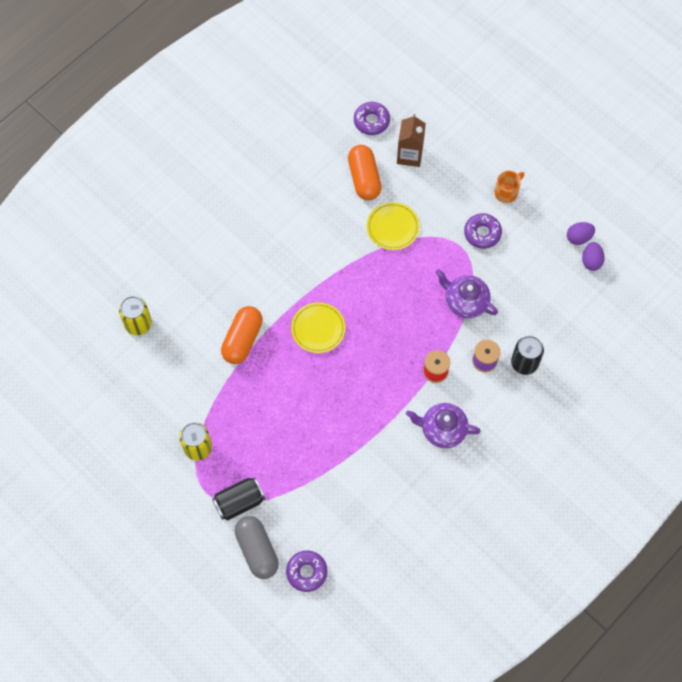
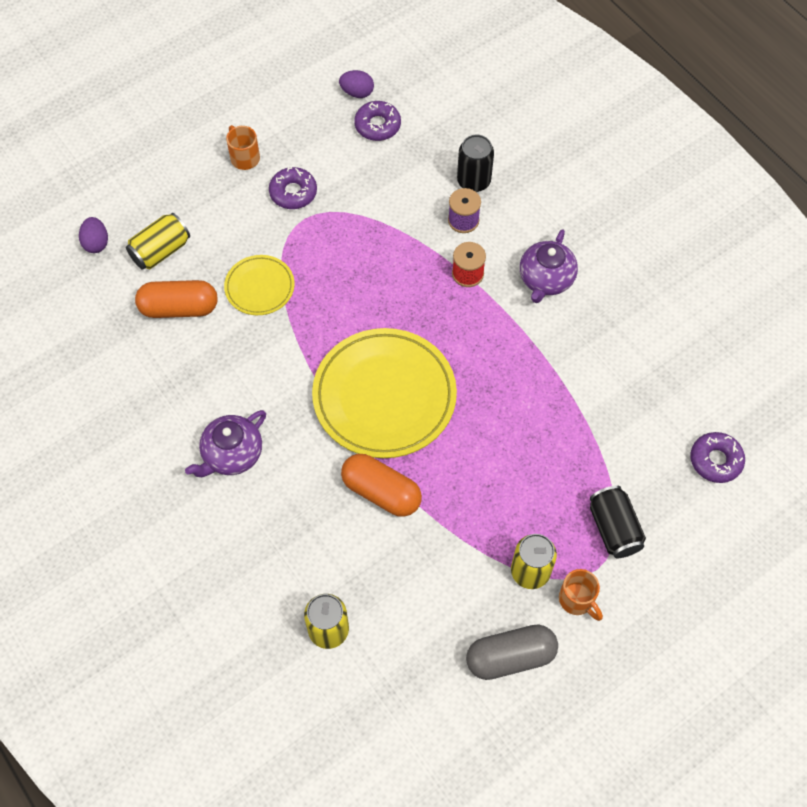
camera: 80 degrees left, 5 degrees down
grey capsule [235,516,279,579] -> grey capsule moved to [466,624,558,680]
yellow plate [291,302,346,353] -> yellow plate [312,328,457,458], size x1.96
purple donut [354,102,390,135] -> purple donut moved to [354,101,401,141]
brown carton [397,114,426,167] -> yellow can [126,213,190,270]
purple teapot [435,269,498,318] -> purple teapot moved to [185,410,266,477]
purple egg [567,222,595,245] -> purple egg moved to [79,217,108,253]
none -> orange mug [559,569,603,621]

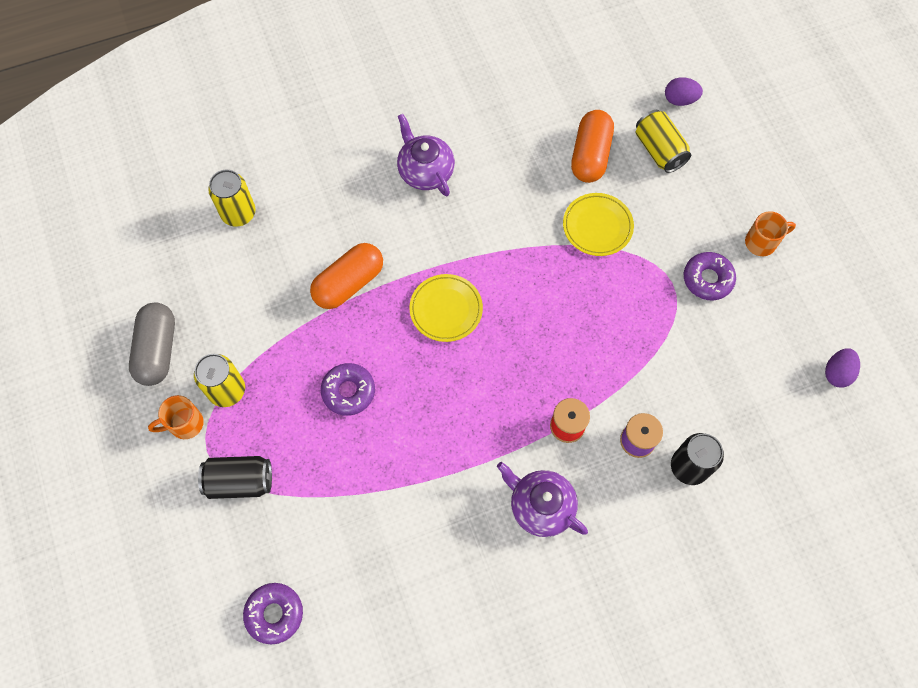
camera: 105 degrees right, 5 degrees up
yellow plate [312,328,457,458] -> yellow plate [409,274,483,342], size x0.51
purple donut [354,101,401,141] -> purple donut moved to [321,363,375,416]

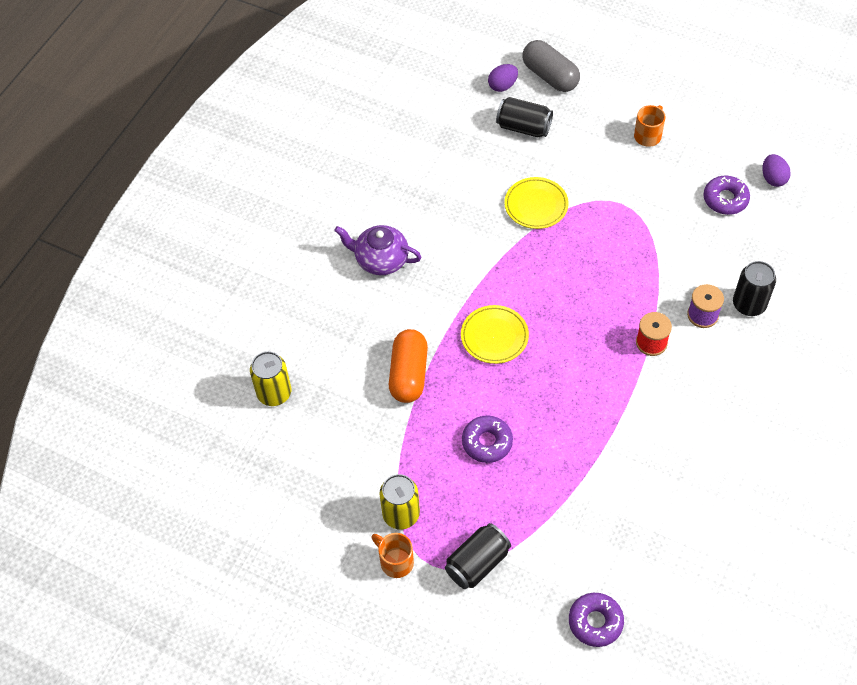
camera: 40 degrees left, 10 degrees down
grey capsule [129,303,175,386] -> grey capsule moved to [522,40,580,92]
orange mug [148,395,204,439] -> orange mug turned 105 degrees clockwise [372,533,414,578]
purple teapot [497,462,588,537] -> none
orange capsule [571,110,614,183] -> none
yellow can [636,110,691,173] -> black can [496,97,553,137]
purple donut [684,252,736,300] -> purple donut moved to [703,176,750,215]

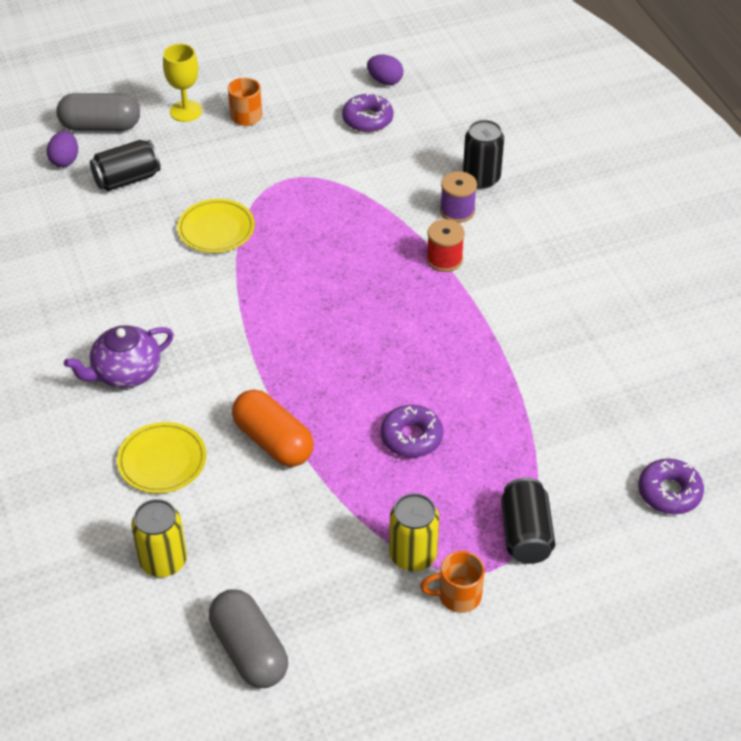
camera: 50 degrees left, 10 degrees down
yellow plate [461,305,529,364] -> yellow plate moved to [117,422,206,494]
none -> yellow goblet [163,44,202,122]
none -> grey capsule [209,589,288,688]

